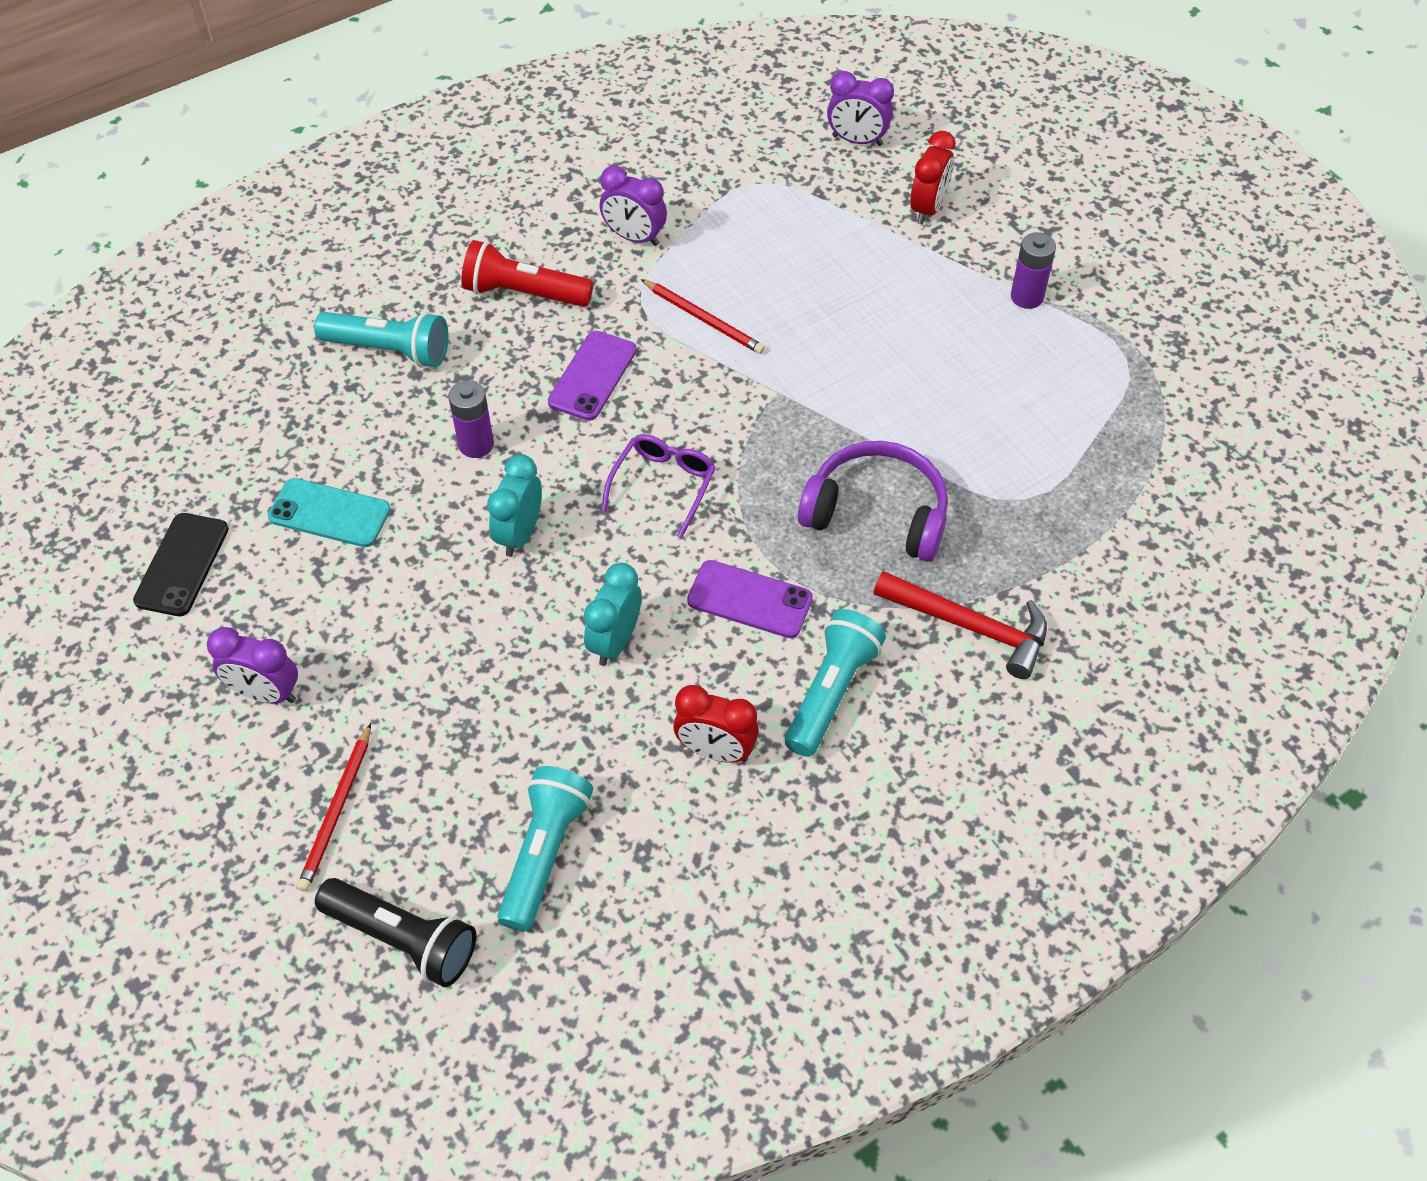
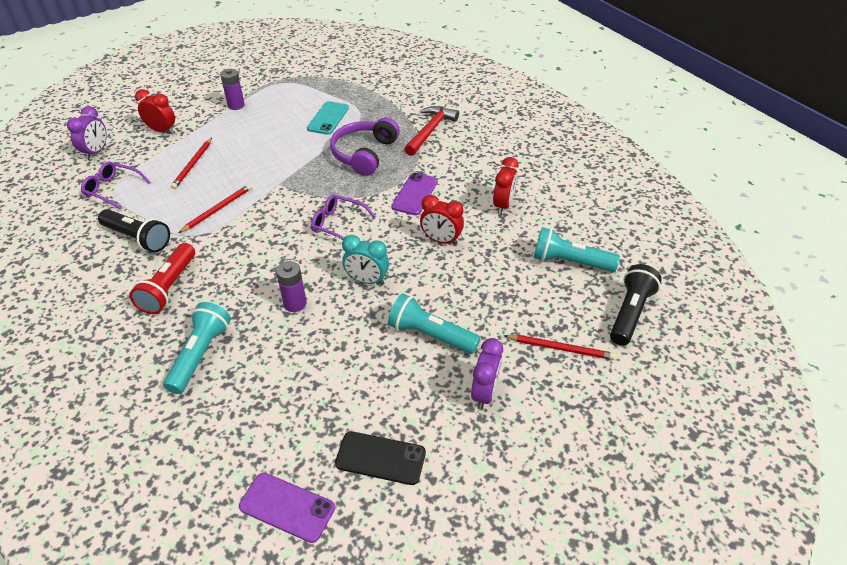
camera: 90 degrees left, 10 degrees down
turquoise phone [268,478,391,547] -> turquoise phone moved to [307,101,349,135]
purple phone [548,331,637,421] -> purple phone moved to [239,473,335,543]
turquoise clock [584,563,641,666] -> red clock [420,195,464,245]
purple clock [600,166,667,246] -> black flashlight [98,209,170,253]
turquoise flashlight [785,609,886,757] -> turquoise flashlight moved to [388,294,481,354]
none -> purple glasses [81,162,151,210]
none -> red pencil [171,138,212,189]

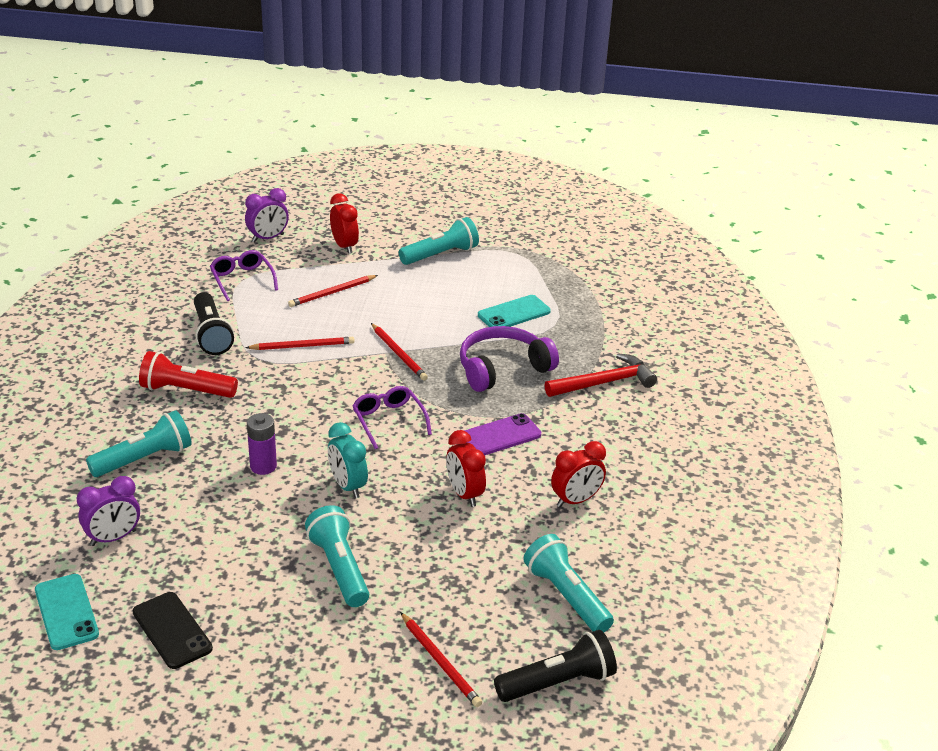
camera: 40 degrees right, 10 degrees down
red flashlight [129,243,195,314] -> red flashlight turned 45 degrees clockwise [139,351,238,398]
purple battery [220,69,245,110] -> turquoise flashlight [399,217,479,265]
purple phone [239,473,335,543] -> turquoise phone [35,574,99,650]
purple clock [471,338,503,410] -> purple clock moved to [77,476,140,546]
none -> red pencil [371,323,428,380]

